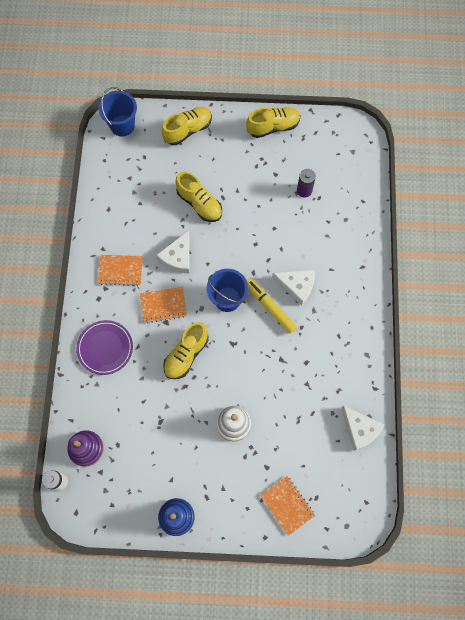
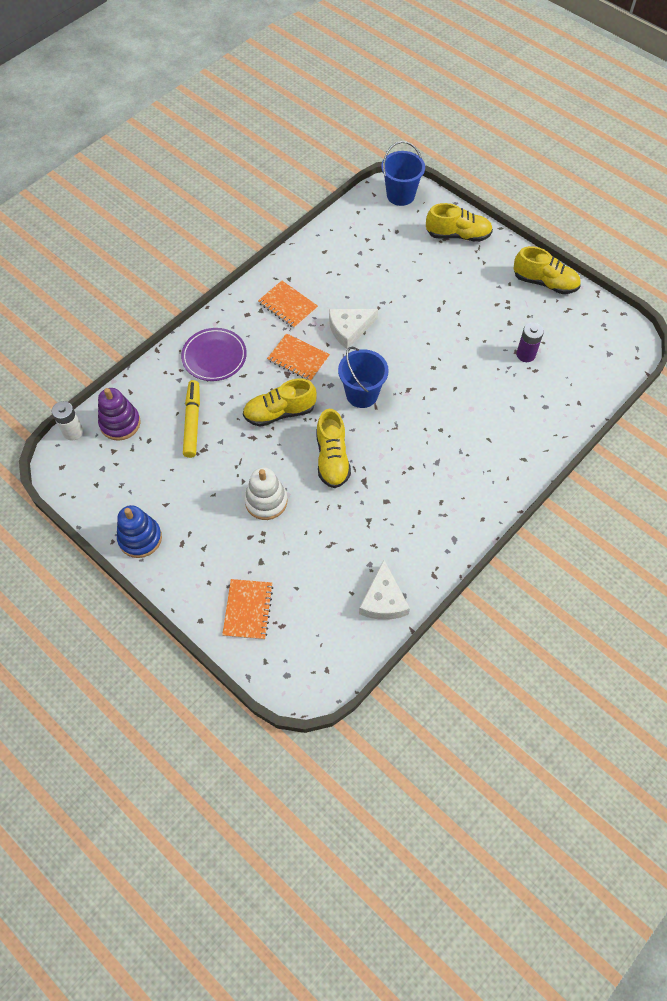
camera: 40 degrees right, 10 degrees down
yellow shoe [175,172,222,222] -> yellow shoe moved to [316,409,351,488]
yellow marker [247,278,297,334] -> yellow marker moved to [183,380,200,458]
white cheese [272,269,315,306] -> none

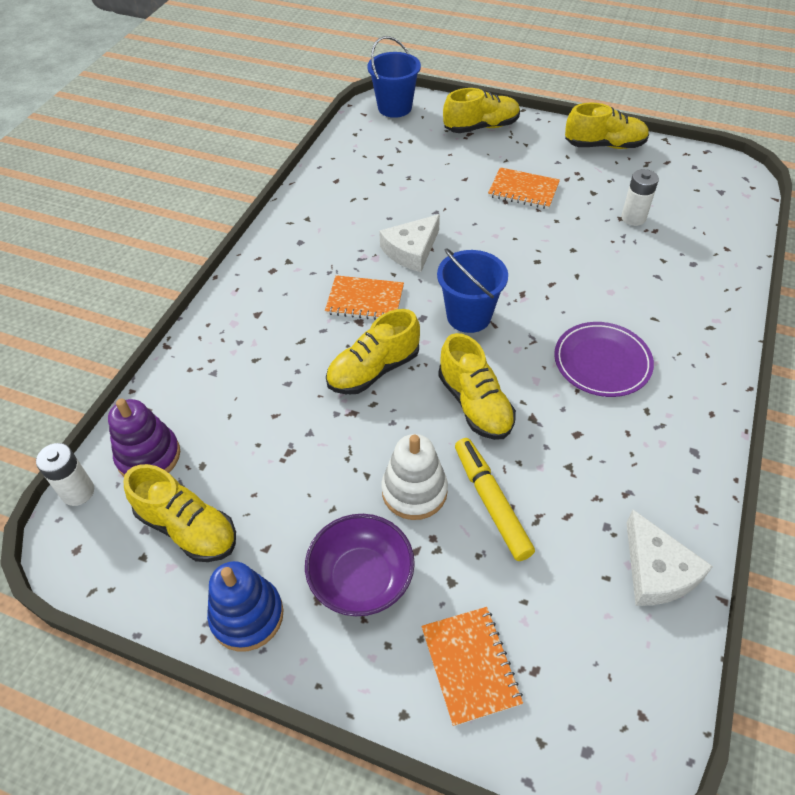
camera: 20 degrees left, 10 degrees down
purple plate [181,328,247,381] -> purple plate moved to [554,322,654,397]
yellow marker [183,380,200,458] -> yellow marker moved to [455,438,535,561]
orange notebook [258,281,318,328] -> orange notebook moved to [488,167,560,209]
purple battery [516,323,544,362] -> white battery [621,169,659,226]
none -> yellow shoe [124,464,236,562]
none -> purple bowl [305,514,415,616]

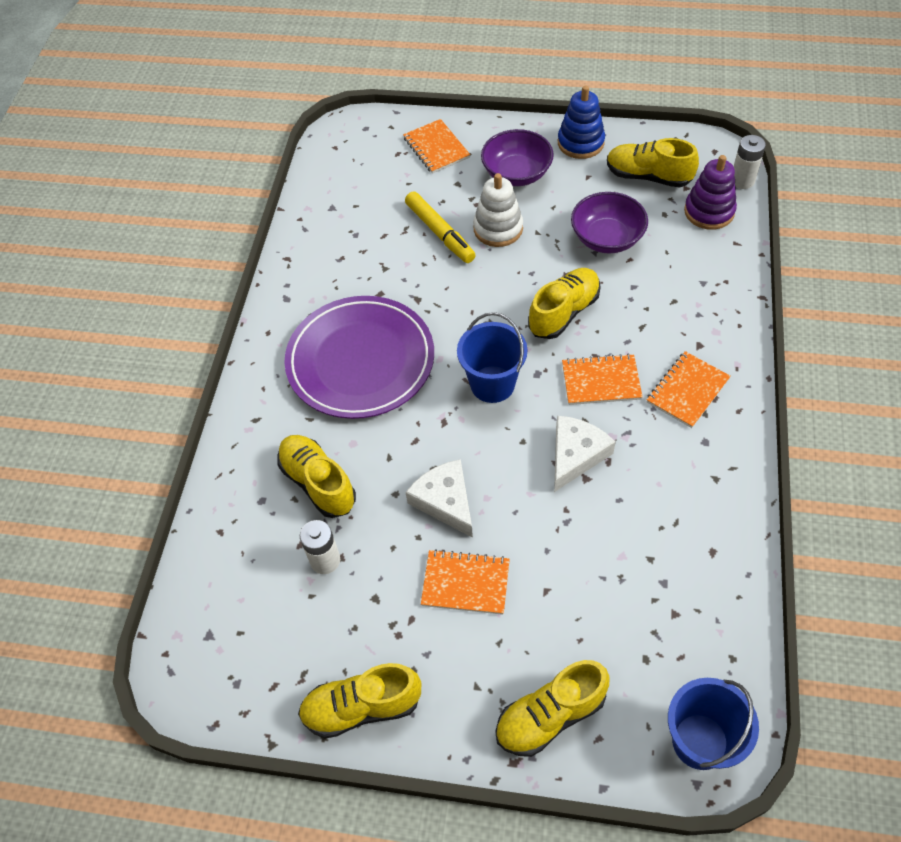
camera: 170 degrees right, 5 degrees up
yellow shoe [438,333,516,440] -> yellow shoe moved to [277,435,356,518]
purple plate [554,322,654,397] -> purple plate [284,296,434,419], size x1.65
white cheese [626,510,713,606] -> white cheese moved to [405,459,473,538]
none -> purple bowl [571,192,648,254]
none -> orange notebook [647,351,731,428]

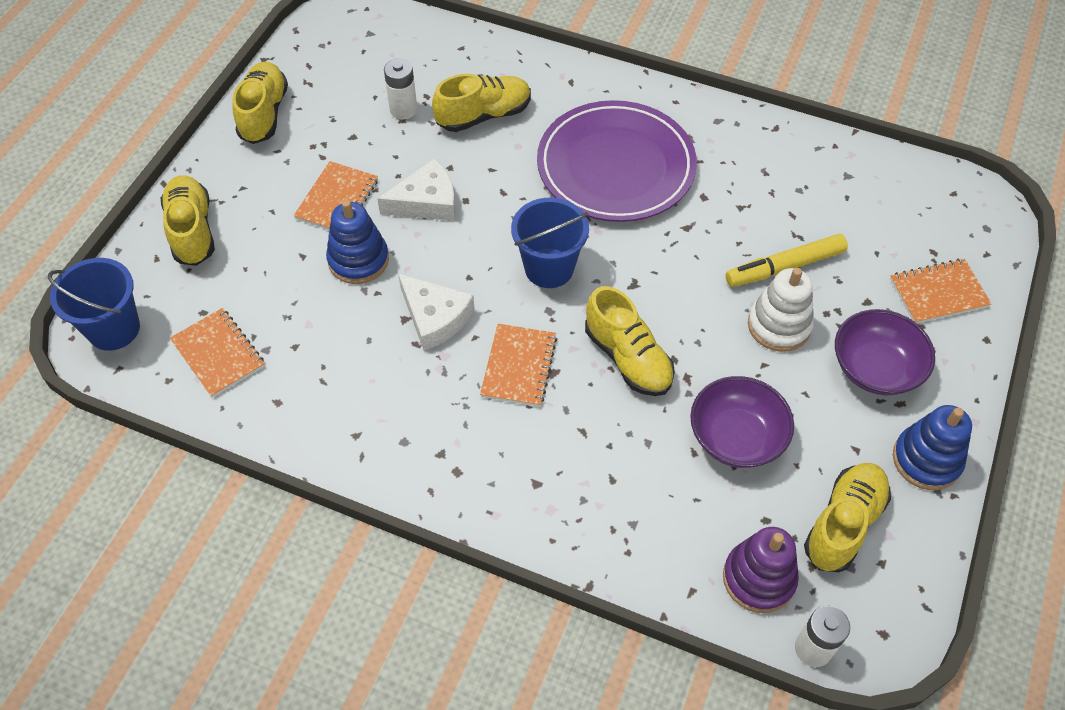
camera: 100 degrees right, 0 degrees up
orange notebook [647,351,731,428] -> orange notebook moved to [170,308,265,398]
none -> blue stacking toy [326,200,389,284]

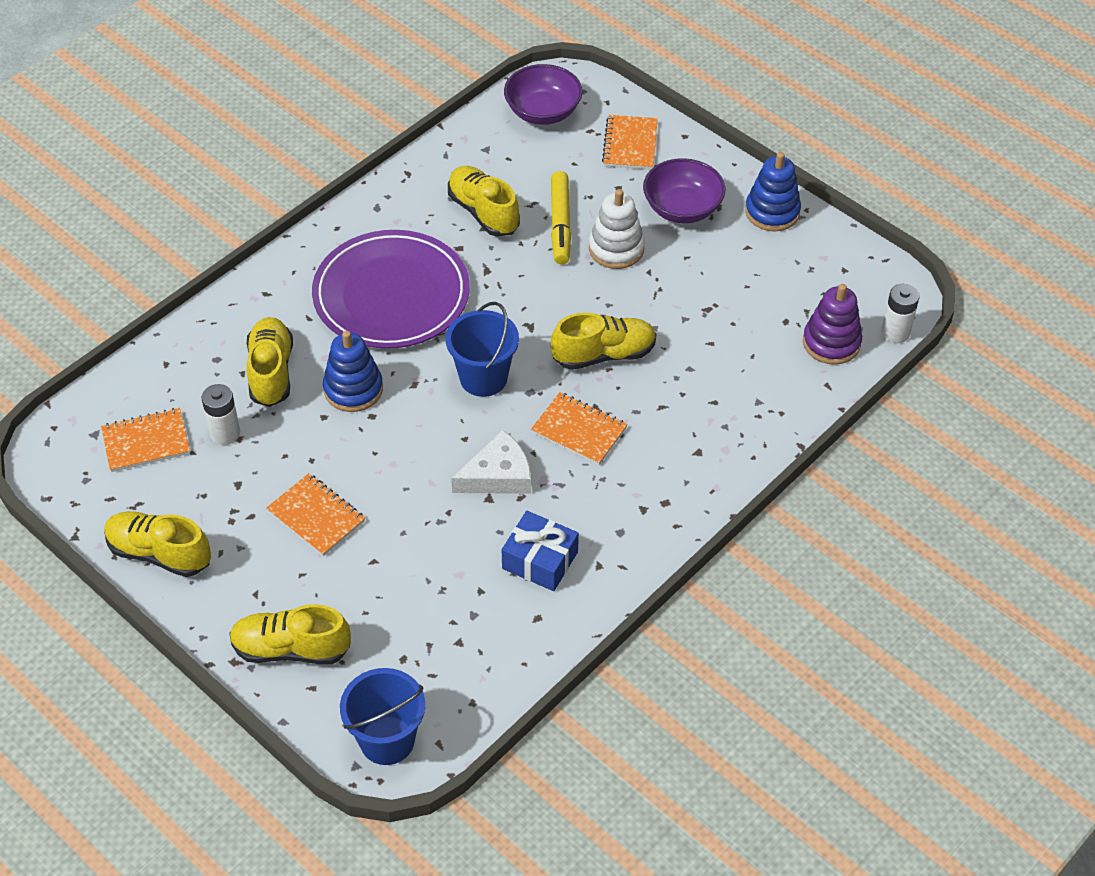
camera: 70 degrees left, 5 degrees down
orange notebook [170,308,265,398] -> orange notebook moved to [101,408,190,472]
blue stacking toy [326,200,389,284] -> blue stacking toy moved to [323,331,383,412]
white cheese [377,158,455,221] -> none
purple bowl [690,376,794,468] -> purple bowl moved to [504,64,583,125]
yellow shoe [804,463,891,572] -> yellow shoe moved to [448,166,520,237]
none -> blue gift [502,511,579,591]

